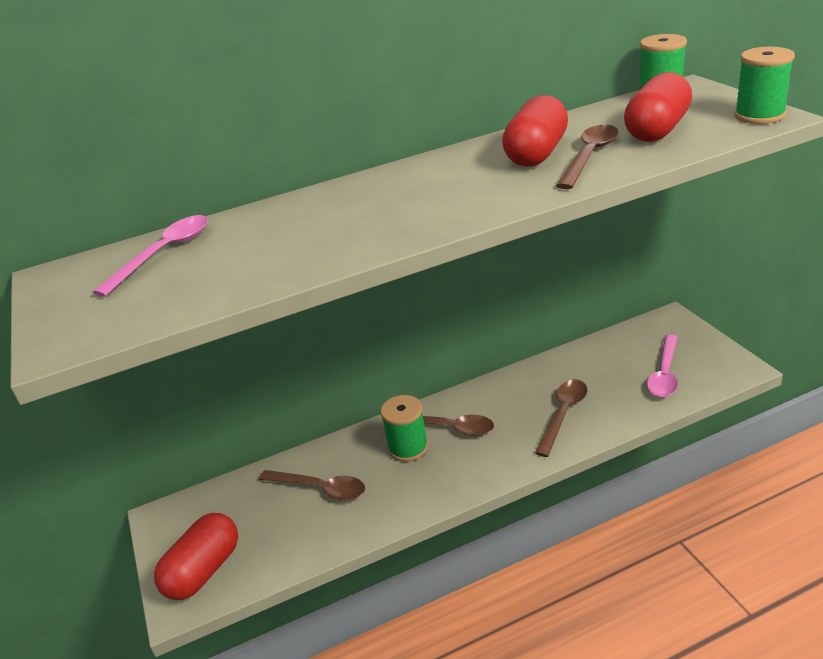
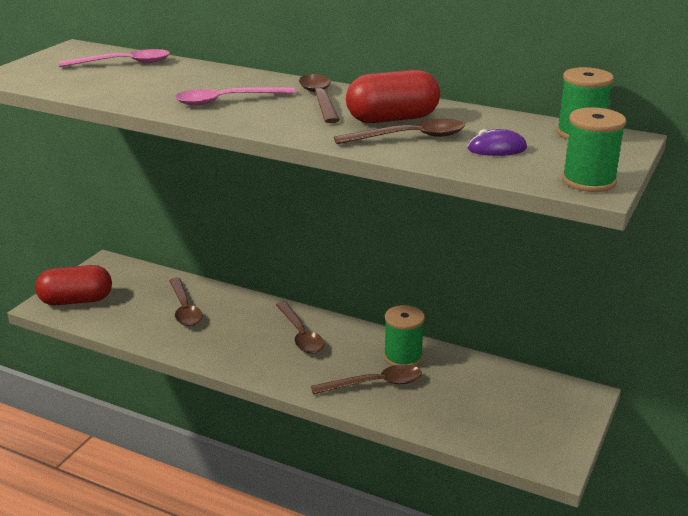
camera: 45 degrees right, 5 degrees down
green spool [381,395,428,462] -> green spool moved to [384,305,425,366]
red capsule [624,72,692,142] -> purple mouse [468,129,527,156]
pink spoon [647,335,678,397] -> pink spoon moved to [175,87,295,106]
none -> brown spoon [299,74,340,123]

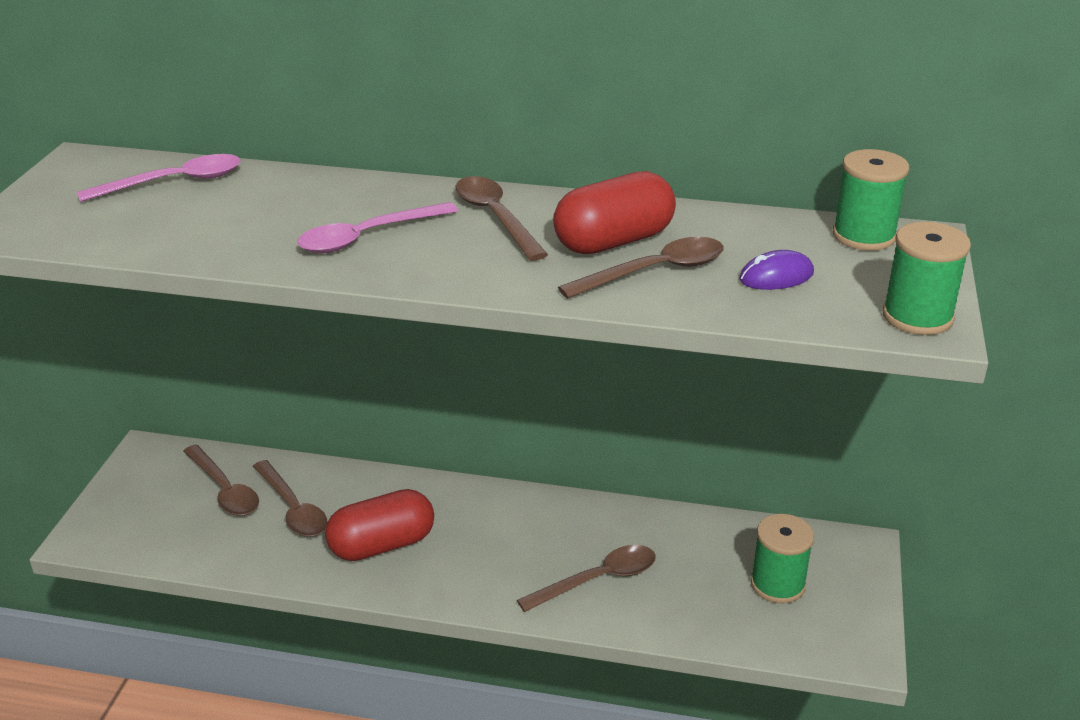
camera: 15 degrees left, 5 degrees up
red capsule [35,265,112,305] -> red capsule moved to [325,489,434,561]
brown spoon [276,301,324,354] -> brown spoon moved to [183,444,259,516]
green spool [384,305,425,366] -> green spool moved to [750,514,814,603]

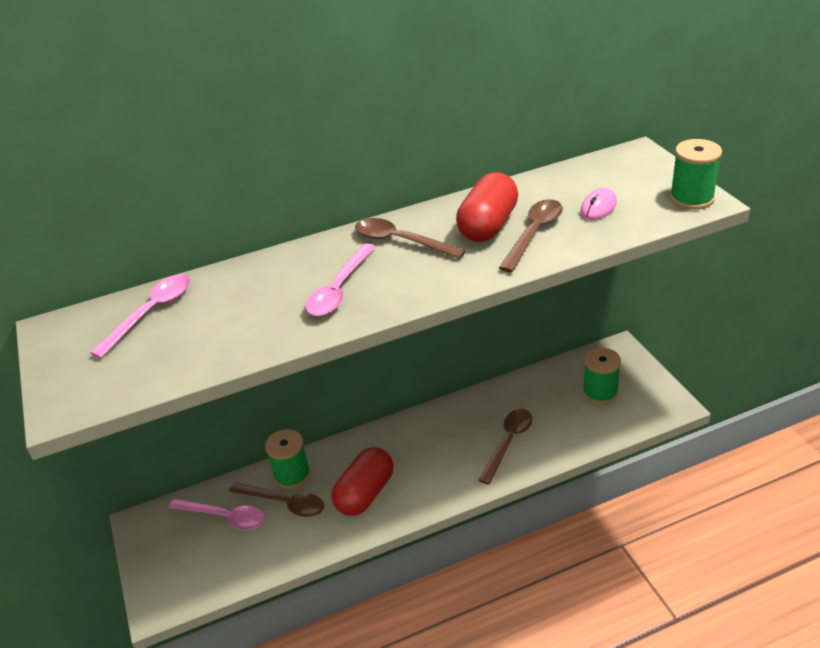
camera: 30 degrees left, 5 degrees up
brown spoon [183,444,259,516] -> pink spoon [169,499,265,530]
purple mouse [739,250,814,290] -> pink mouse [580,188,617,220]
green spool [833,149,909,251] -> green spool moved to [265,429,310,489]

